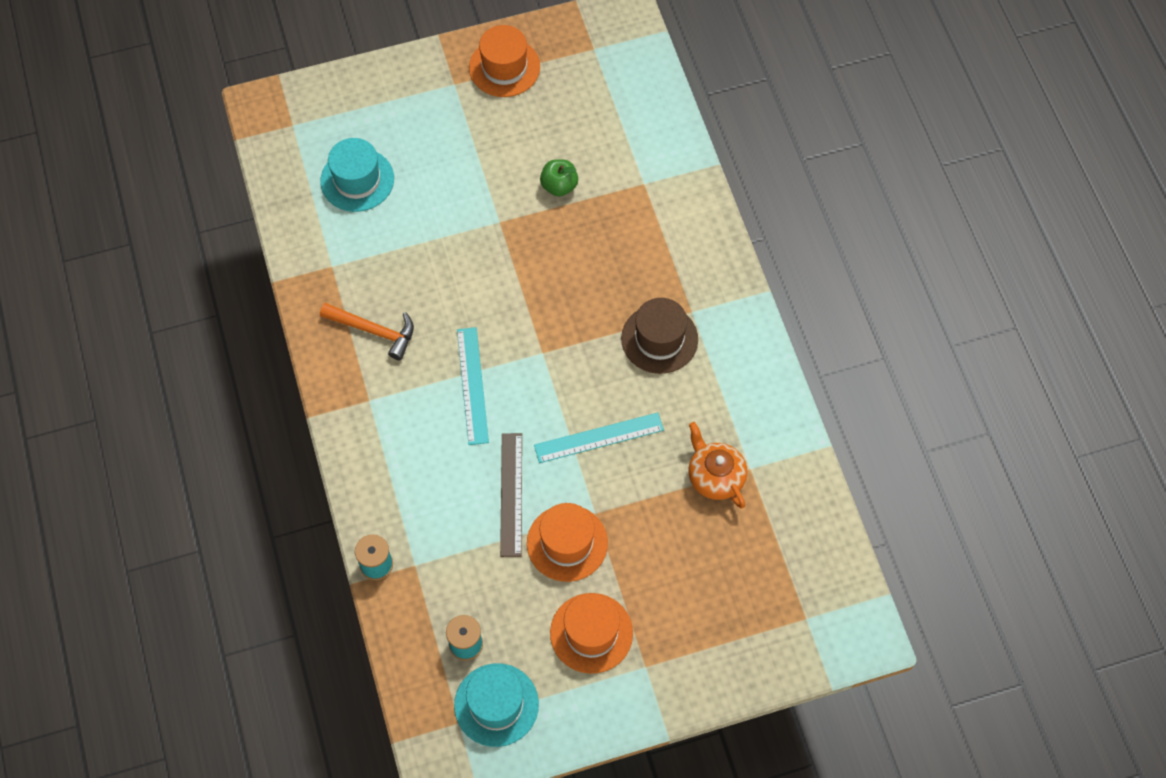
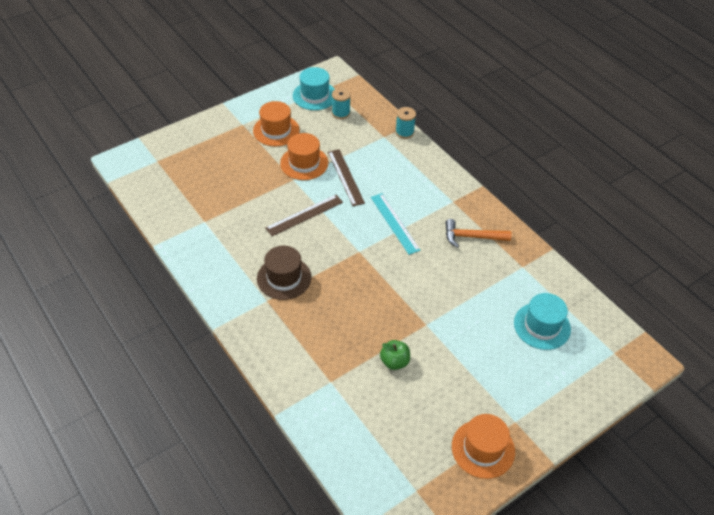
camera: 160 degrees right, 15 degrees down
turquoise ruler [534,413,664,463] -> brown ruler [265,195,343,236]
orange teapot [688,422,747,509] -> none

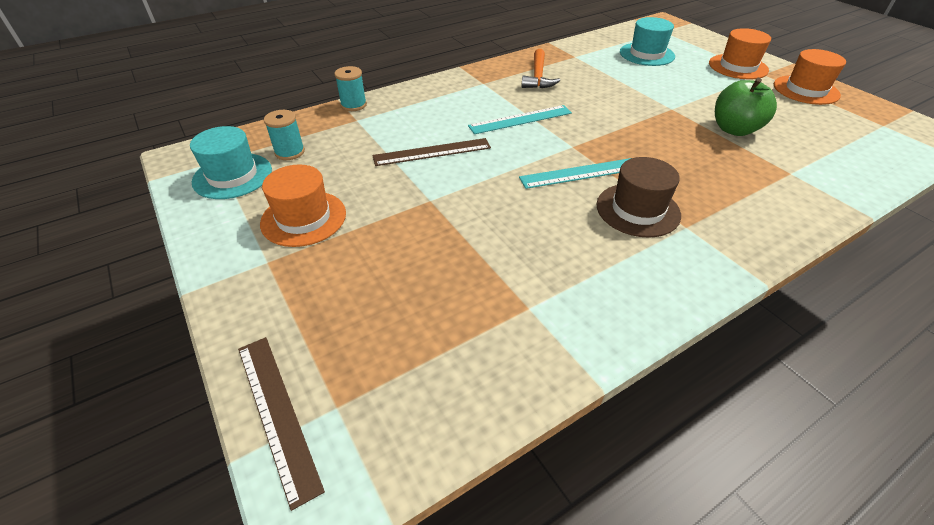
camera: 85 degrees left, 5 degrees down
brown ruler [265,195,343,236] -> brown ruler moved to [238,337,325,511]
orange hat [280,133,328,180] -> orange hat moved to [709,28,771,79]
green apple [380,340,410,370] -> green apple [715,78,777,136], size x1.55
none -> turquoise ruler [519,158,631,189]

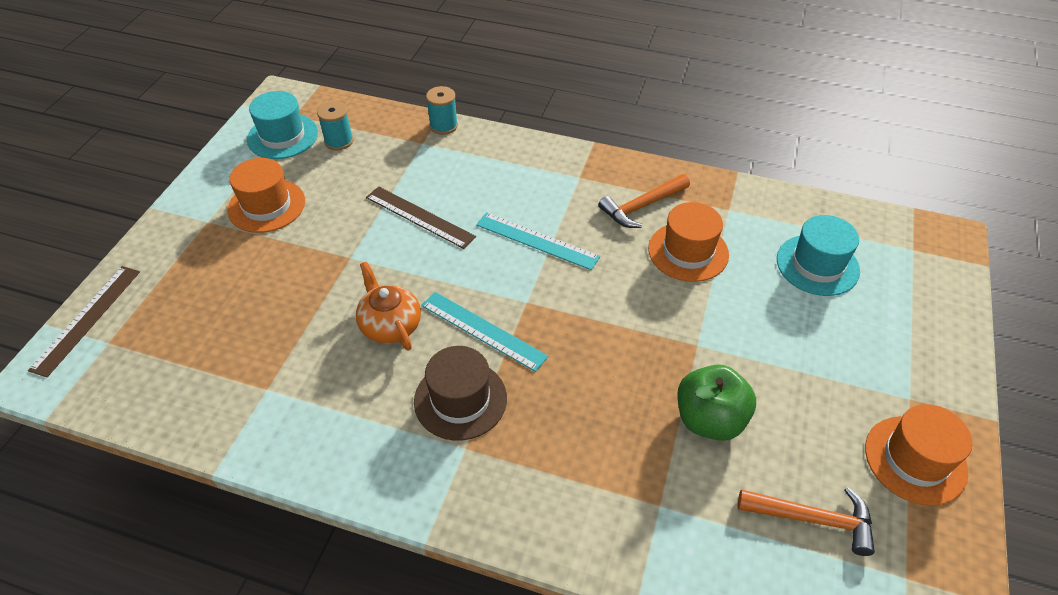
camera: 50 degrees right, 5 degrees up
orange hat [709,28,771,79] -> orange hat moved to [648,202,729,282]
none -> orange teapot [356,261,421,351]
none -> orange hammer [738,487,875,556]

